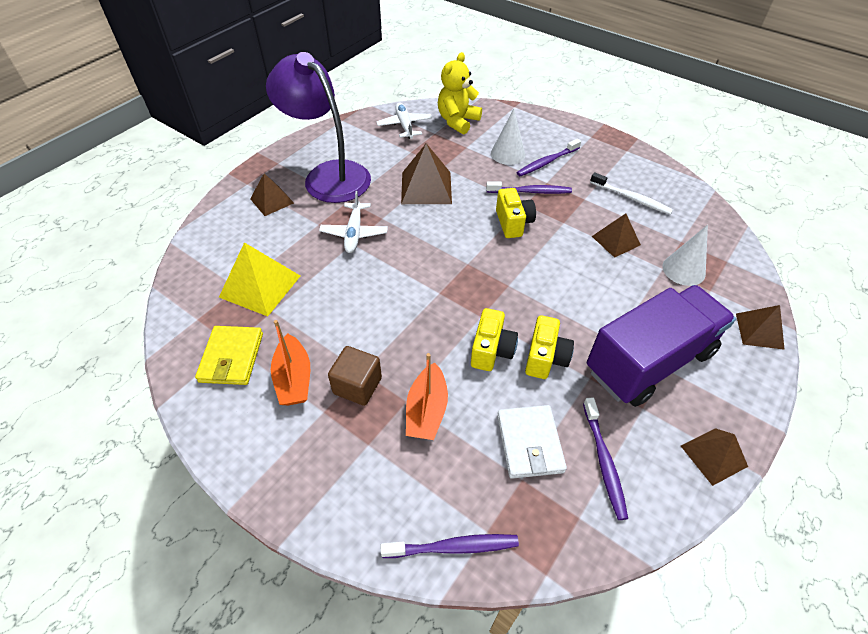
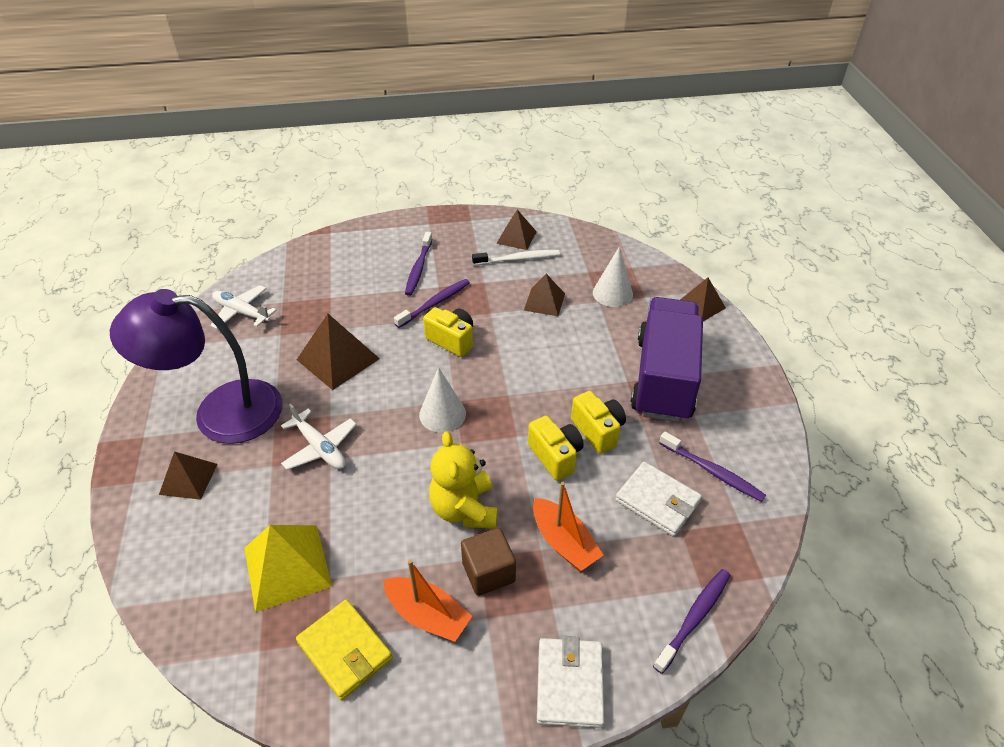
camera: 45 degrees left, 5 degrees down
yellow teddy bear [438,52,482,134] -> yellow teddy bear moved to [429,431,498,529]
white cone [491,109,525,165] -> white cone moved to [419,367,466,432]
brown pyramid [681,428,748,486] -> brown pyramid moved to [496,210,537,250]
none -> white wallet [537,636,604,728]

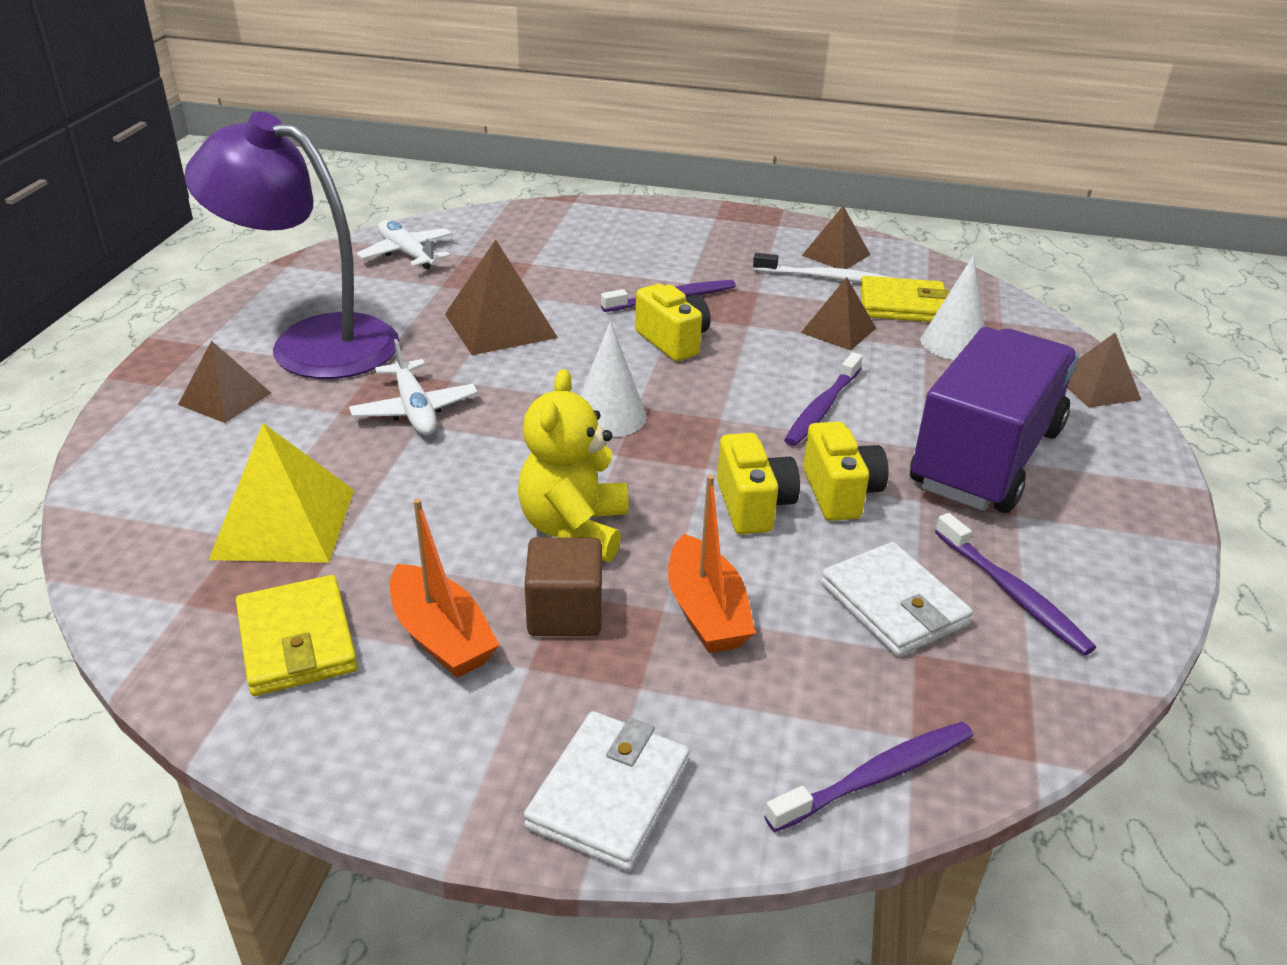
camera: 20 degrees right, 10 degrees down
purple toothbrush [405,232,432,296] -> purple toothbrush moved to [784,352,863,446]
none -> yellow wallet [860,276,950,322]

